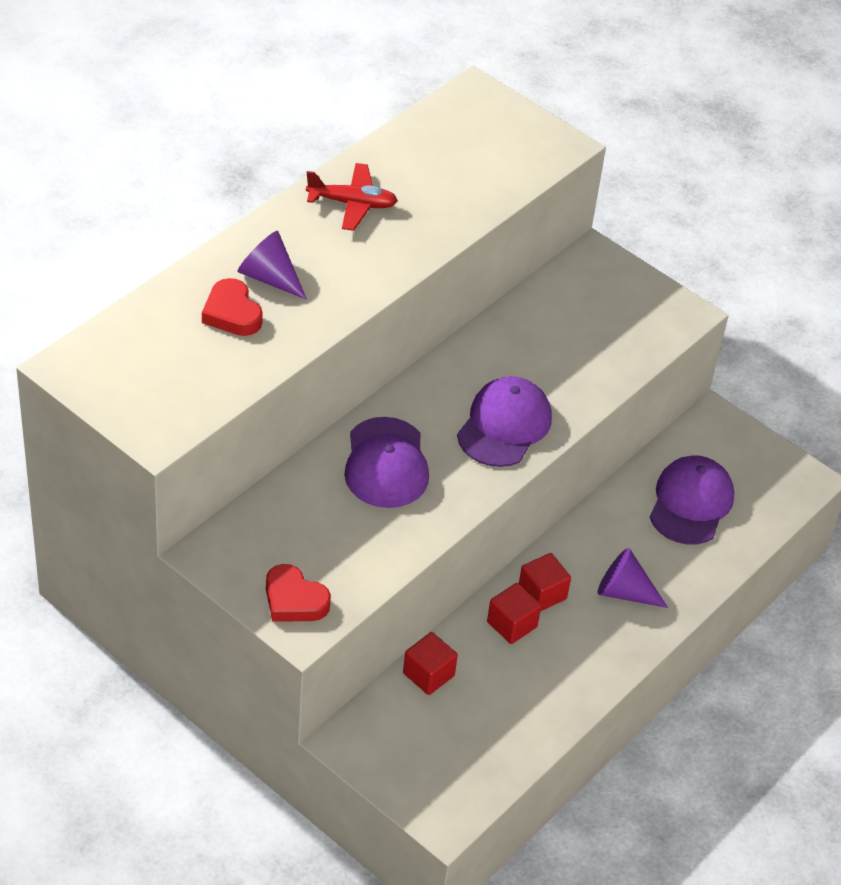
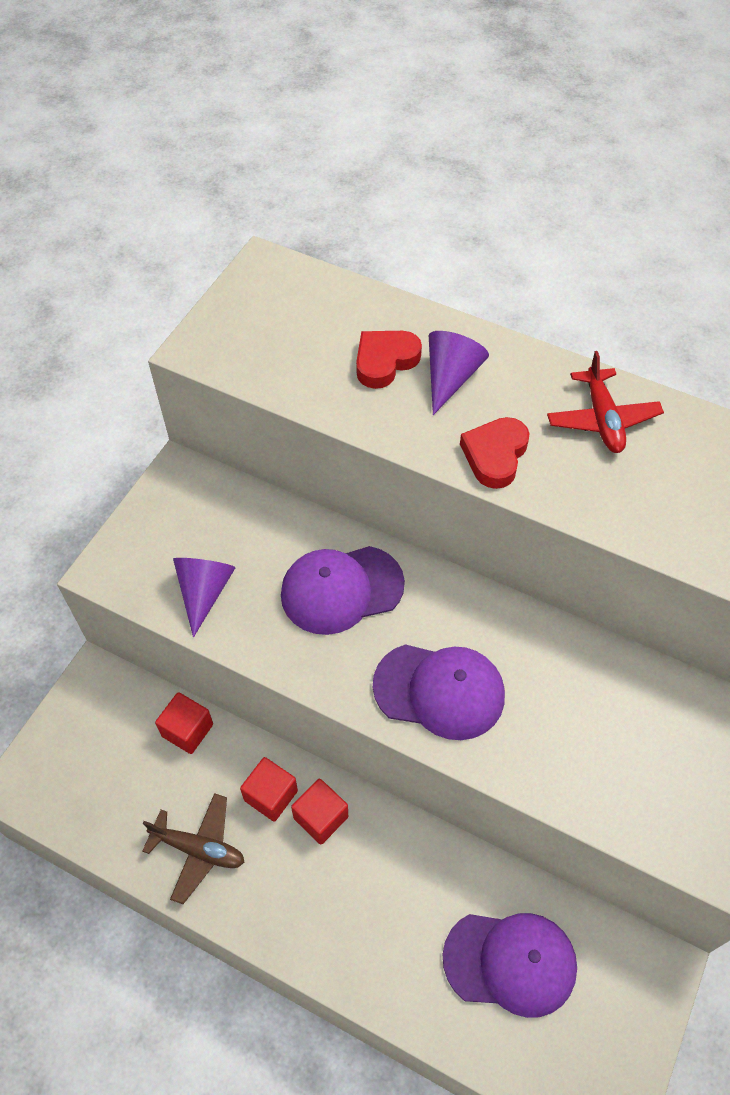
camera: 80 degrees right, 10 degrees up
red heart [266,564,331,622] -> red heart moved to [460,417,529,489]
purple cone [597,548,668,608] -> purple cone moved to [173,558,236,637]
none -> brown plane [142,793,244,904]

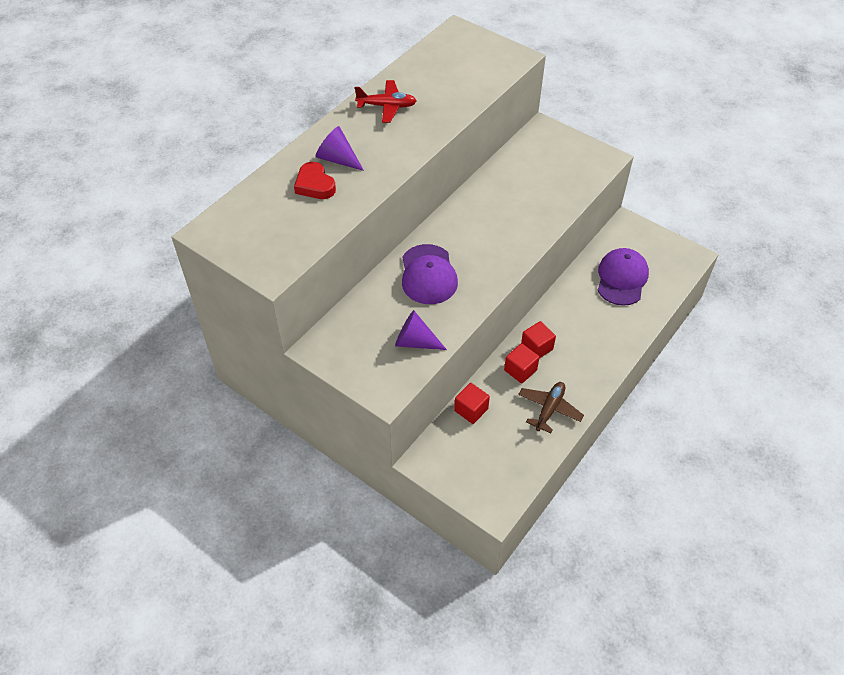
camera: 80 degrees left, 5 degrees down
purple cap [373,644,505,740] -> none
red heart [460,417,529,489] -> none

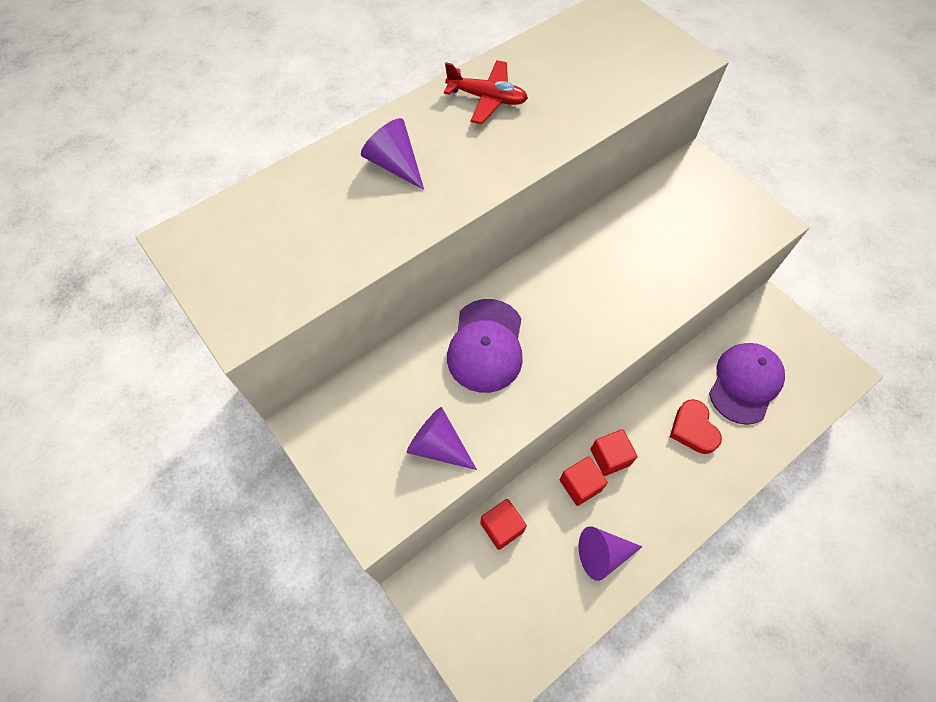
camera: 15 degrees right, 10 degrees up
red heart [294,162,336,199] -> red heart moved to [670,399,722,454]
brown plane [518,382,584,433] -> purple cone [579,526,642,581]

